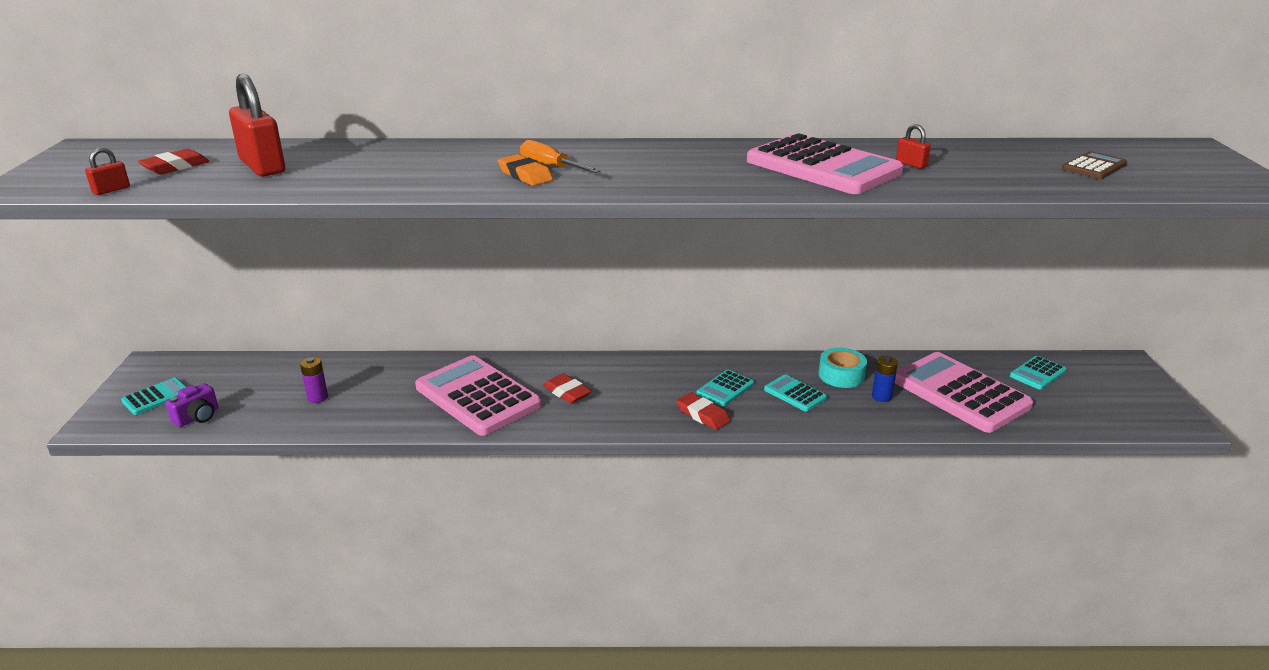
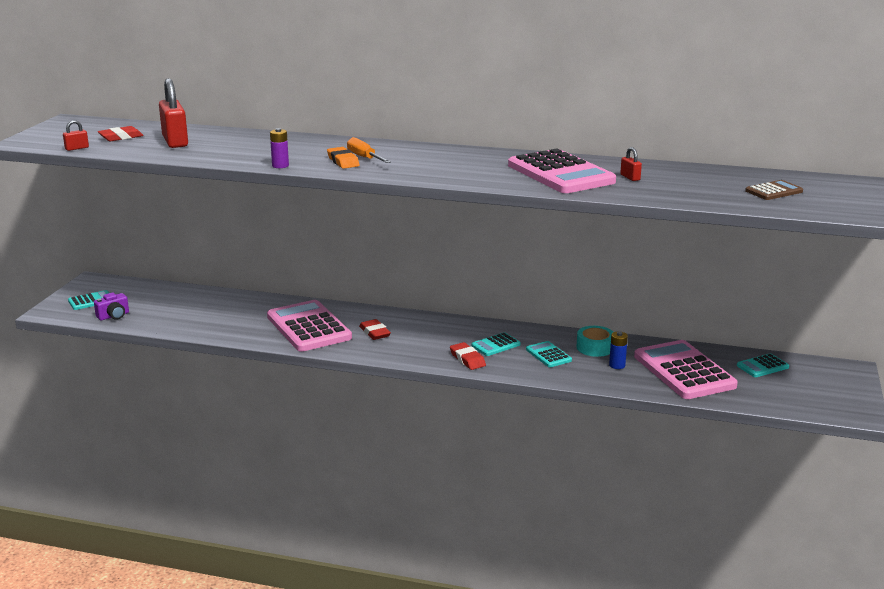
camera: 15 degrees right, 5 degrees down
purple battery [300,357,328,403] -> purple battery moved to [270,128,289,168]

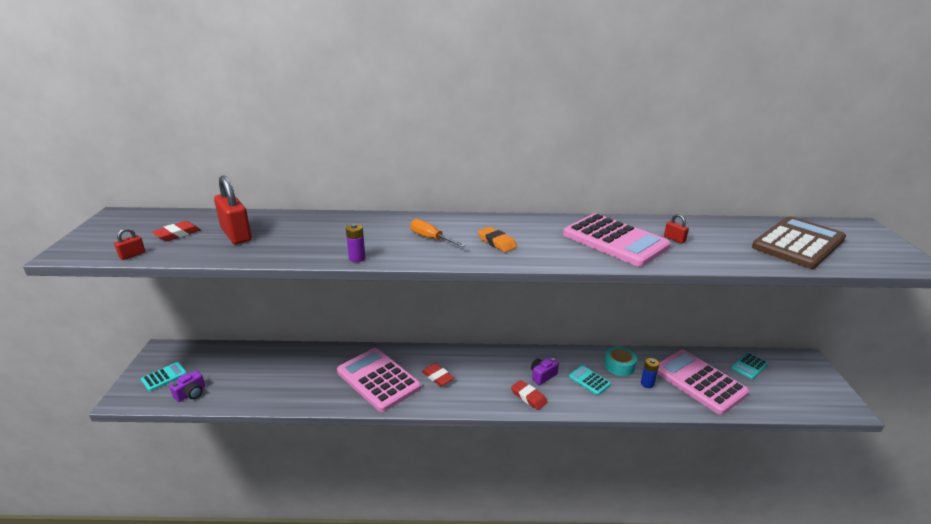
camera: 15 degrees left, 5 degrees up
orange eraser [327,147,360,169] -> orange eraser moved to [478,227,517,252]
turquoise calculator [471,332,521,356] -> purple camera [531,357,559,385]
brown calculator [745,180,803,200] -> brown calculator [752,216,846,269], size x2.15

